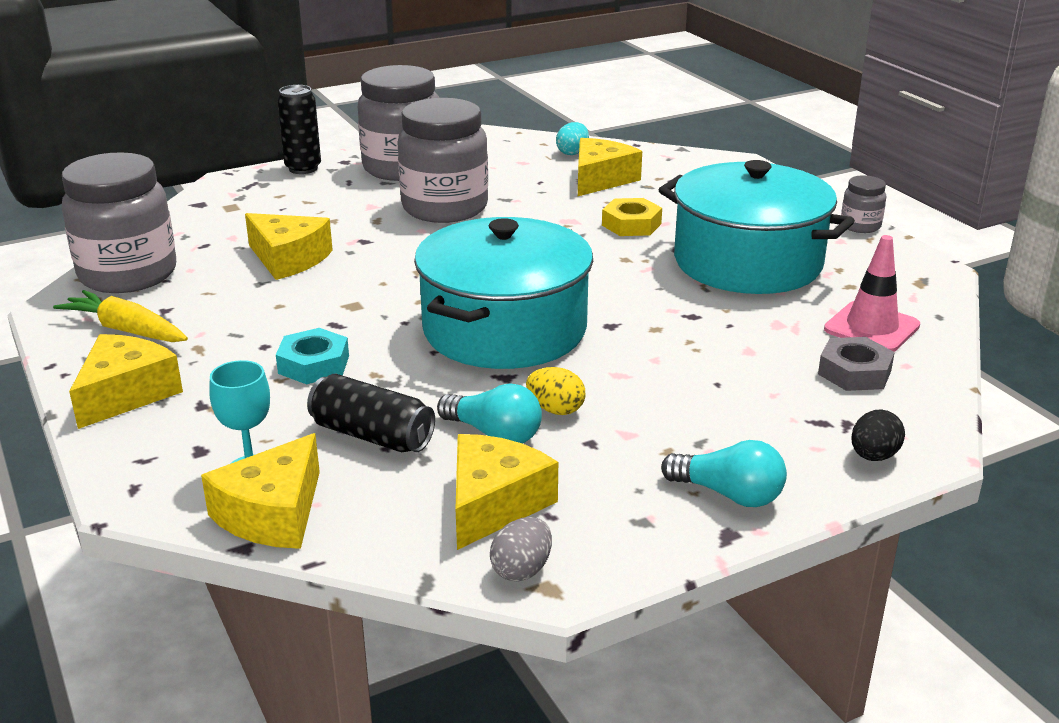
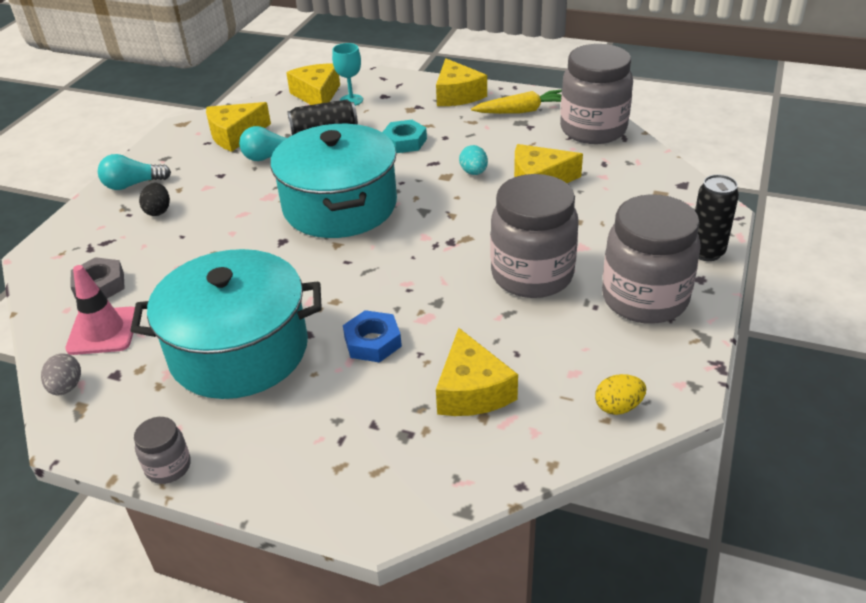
camera: 140 degrees right, 10 degrees up
yellow cheese [456,434,558,550] -> yellow cheese turned 75 degrees clockwise [206,102,271,152]
grey egg [490,517,552,581] -> grey egg moved to [41,353,81,395]
yellow egg [526,367,585,415] -> yellow egg moved to [595,374,646,415]
turquoise egg [556,122,589,155] -> turquoise egg moved to [459,145,488,175]
yellow nut [602,198,662,236] -> blue nut [343,310,402,362]
black egg [851,409,905,461] -> black egg moved to [139,183,170,216]

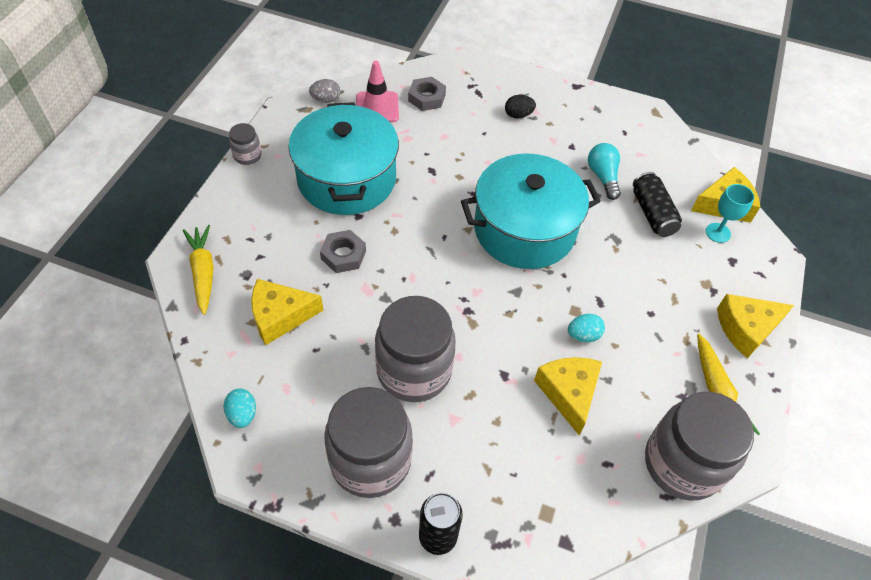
camera: 85 degrees right, 15 degrees up
turquoise light bulb [98,154,171,190] -> none
yellow cheese [206,102,271,152] -> none
blue nut [343,310,402,362] -> grey nut [320,230,366,273]
turquoise nut [382,120,427,153] -> none
yellow egg [595,374,646,415] -> turquoise egg [223,389,256,428]
none -> yellow carrot [183,225,214,315]

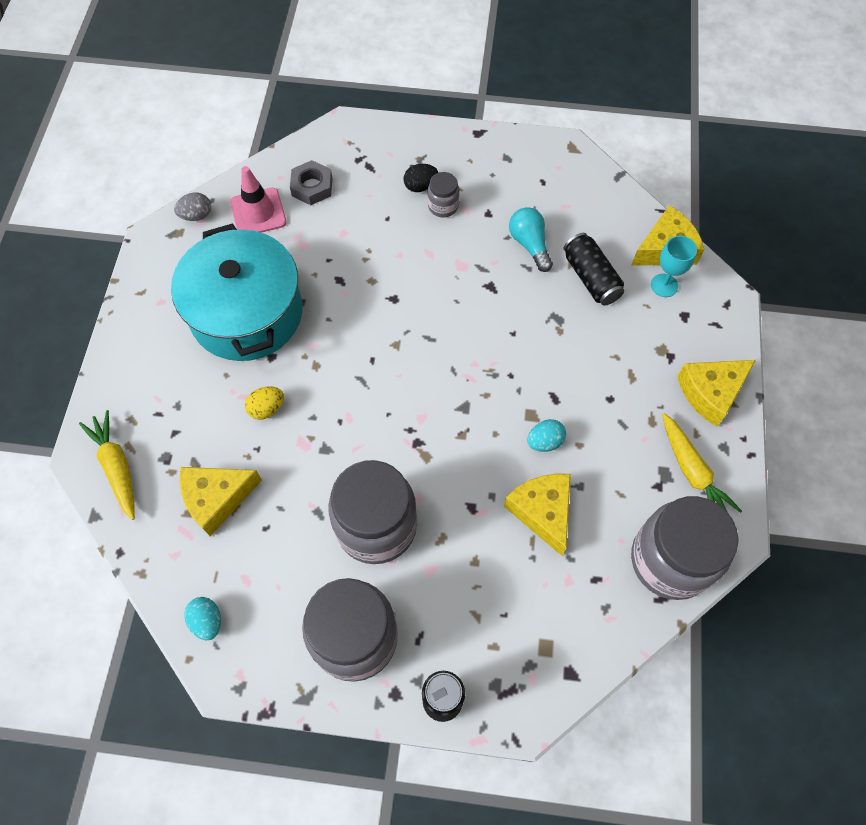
camera: 10 degrees left, 10 degrees up
grey jar [229,123,262,165] -> grey jar moved to [428,172,459,217]
grey nut [320,230,366,273] -> yellow egg [245,387,284,420]
turquoise pot [461,153,601,269] -> none

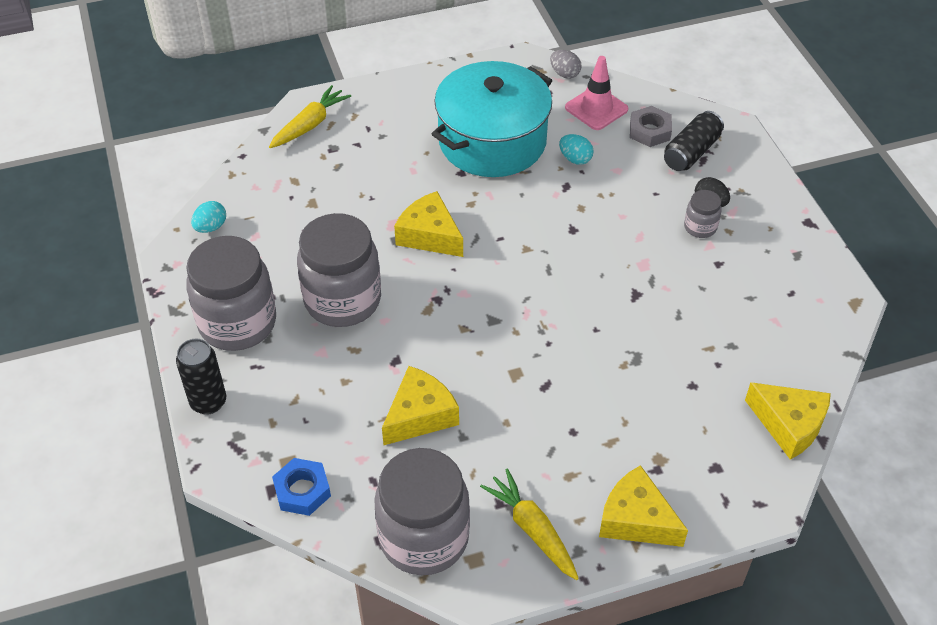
camera: 65 degrees right, 15 degrees down
yellow cheese [180,467,262,536] -> yellow cheese moved to [394,191,463,257]
yellow egg [245,387,284,420] -> none
turquoise light bulb [509,207,553,272] -> none
turquoise egg [527,419,566,452] -> turquoise egg moved to [559,134,594,165]
black can [564,233,624,306] -> black can moved to [664,111,724,171]
turquoise goblet [651,236,697,297] -> none
yellow carrot [662,413,742,513] -> yellow carrot turned 105 degrees clockwise [480,468,579,580]
none -> blue nut [272,458,331,516]

